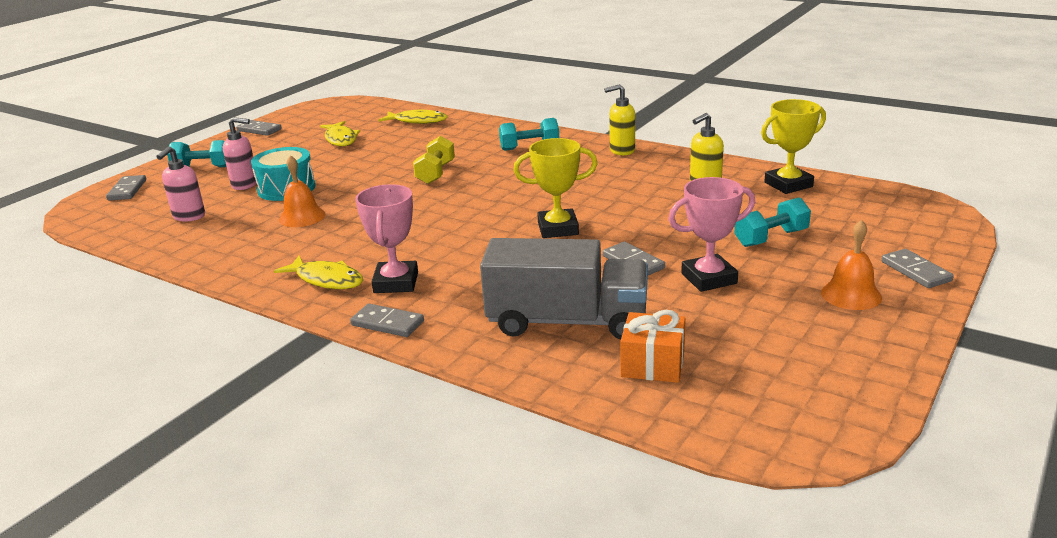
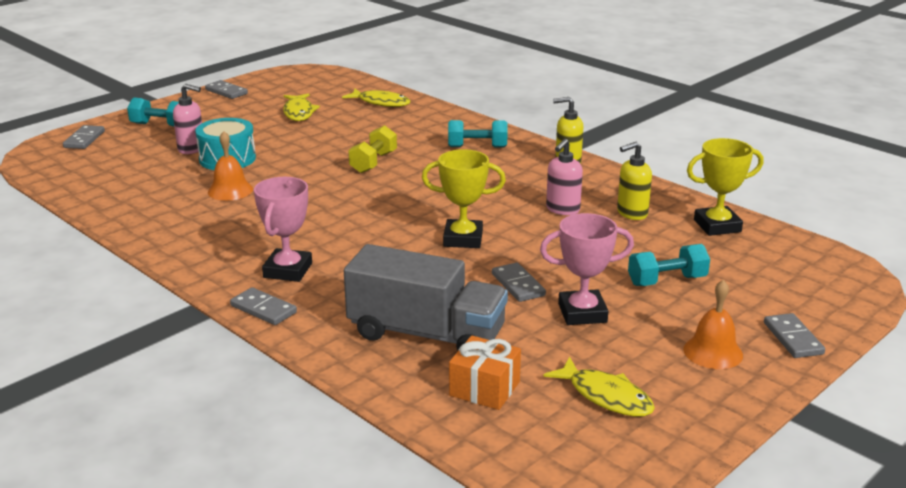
camera: 10 degrees right, 0 degrees up
pink soap dispenser [156,146,205,222] -> pink soap dispenser moved to [546,139,583,215]
yellow fish [274,256,363,289] -> yellow fish moved to [543,357,655,417]

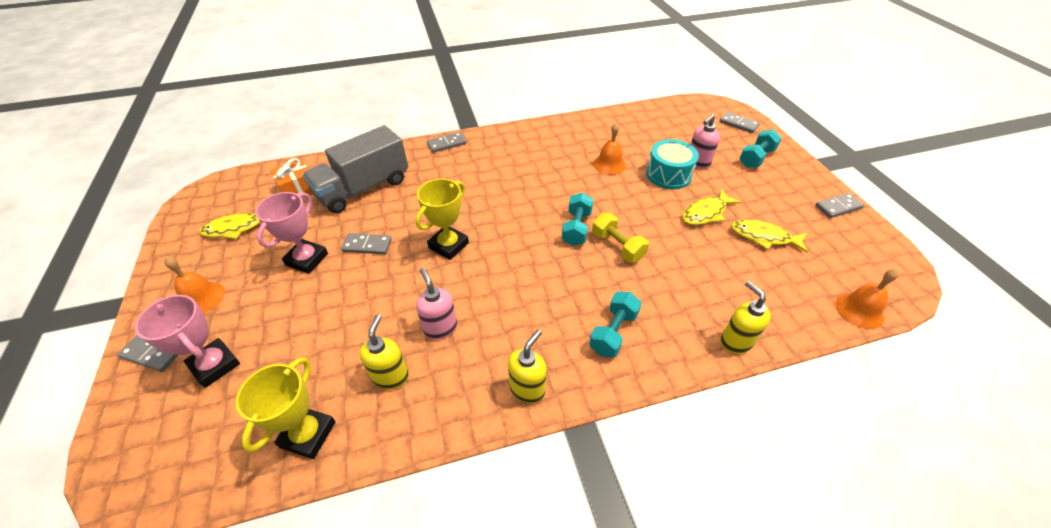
camera: 120 degrees right, 20 degrees up
pink trophy [254,177,312,282] -> pink trophy moved to [135,295,240,388]
yellow fish [342,89,410,107] -> yellow fish moved to [682,189,741,225]
turquoise dumbbell [628,244,710,286] -> turquoise dumbbell moved to [562,193,593,246]
none -> yellow soap dispenser [720,281,771,354]
none -> orange bell [835,269,899,329]

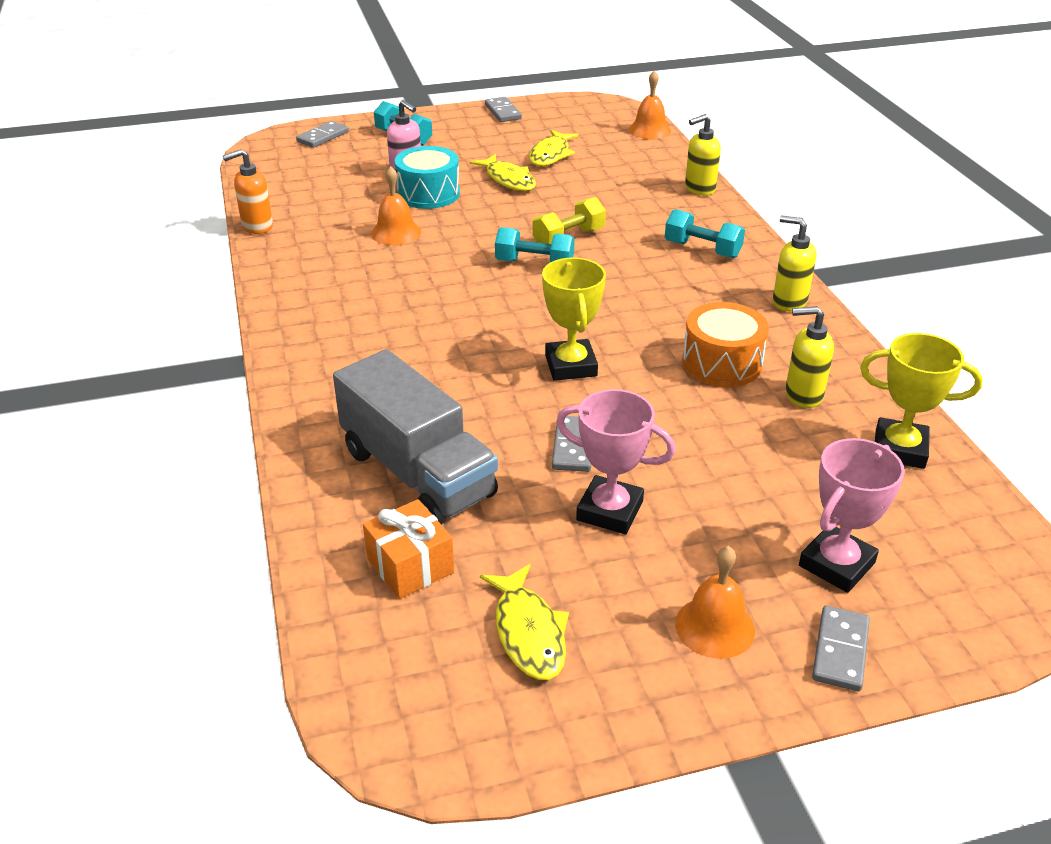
camera: 90 degrees left, 10 degrees down
yellow trophy [416,179,469,260] -> yellow trophy turned 45 degrees clockwise [542,258,606,381]
pink soap dispenser [416,268,457,340] -> orange drum [682,302,769,387]
grey domino [427,132,467,153] -> none
none -> orange soap dispenser [223,149,273,234]

